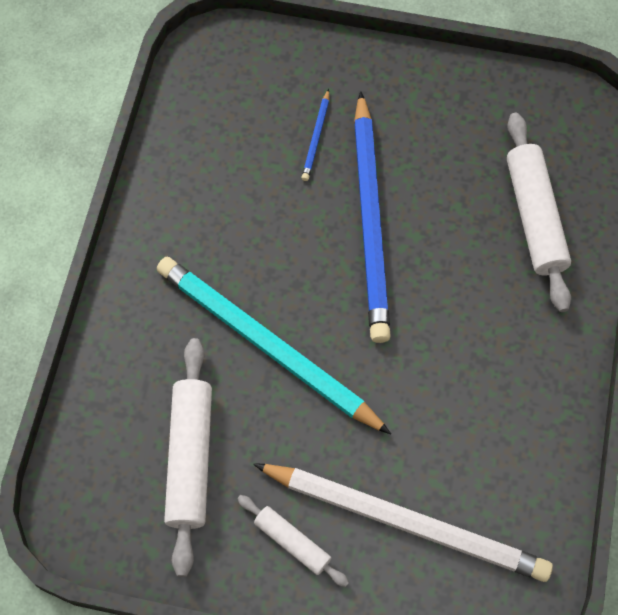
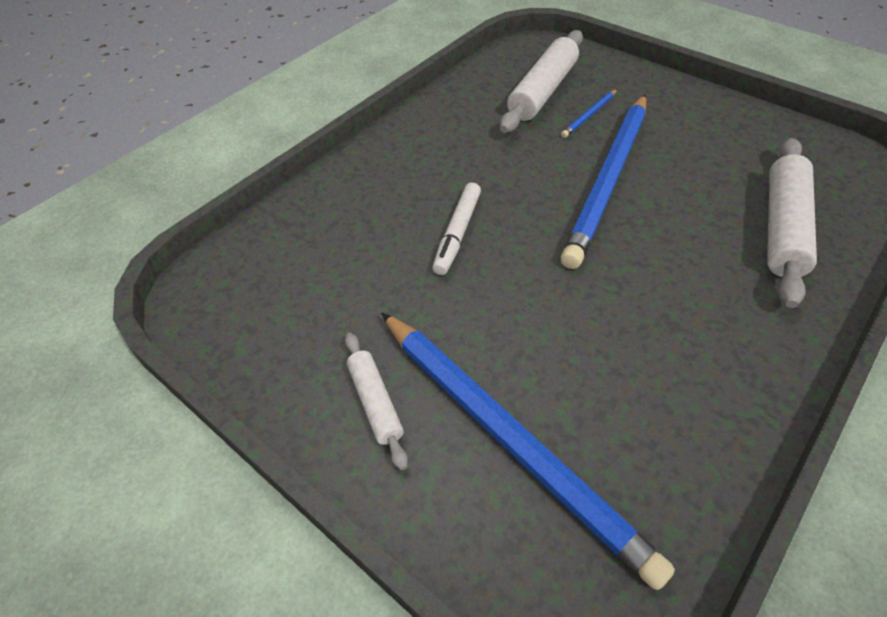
camera: 30 degrees right, 15 degrees down
turquoise pencil [157,257,391,434] -> white marker [432,182,481,275]
white rolling pin [164,338,212,577] -> white rolling pin moved to [500,30,583,133]
white pencil [253,463,553,582] -> blue pencil [381,312,675,590]

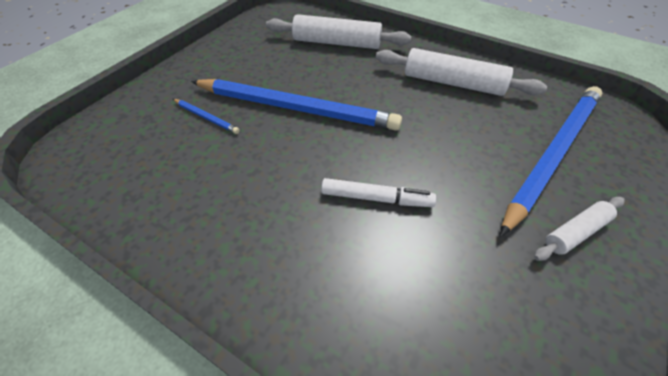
camera: 100 degrees left, 0 degrees up
white rolling pin [500,30,583,133] -> white rolling pin moved to [376,48,547,96]

